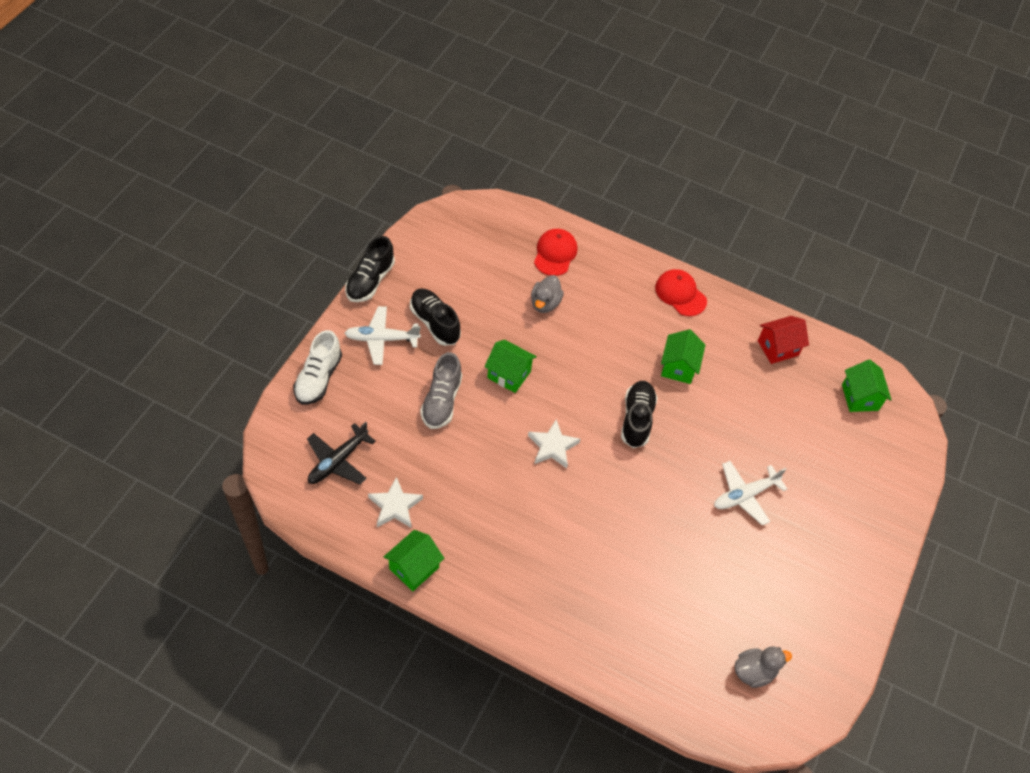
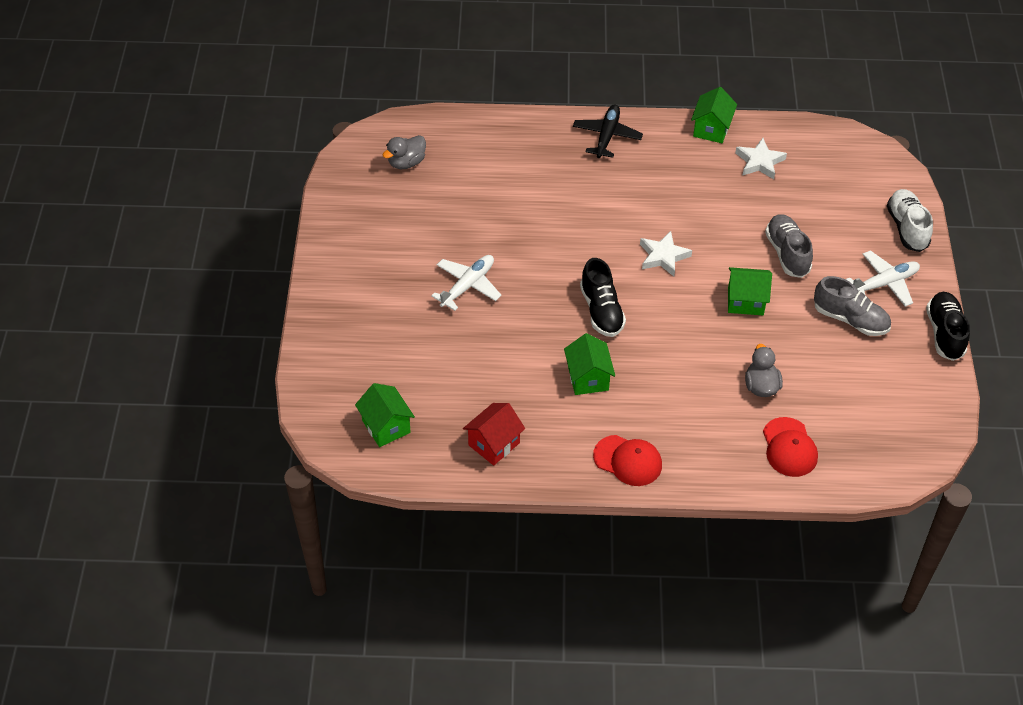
camera: 160 degrees right, 5 degrees down
black plane [307,422,376,485] -> black plane moved to [573,104,643,158]
black shoe [410,288,461,346] -> grey shoe [814,276,891,336]

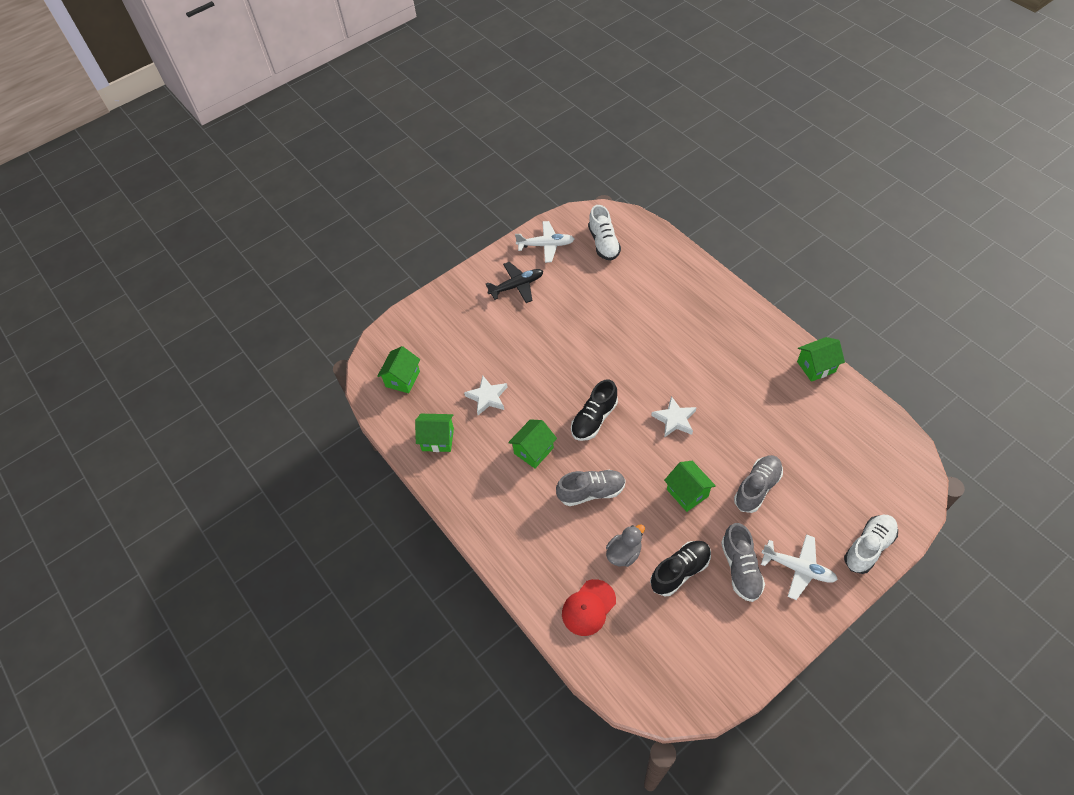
camera: 55 degrees right, 5 degrees up
grey duck [383,135,426,169] -> white shoe [588,205,621,261]
white plane [431,255,502,311] -> white plane moved to [515,221,574,263]
red house [463,403,525,466] -> green house [415,414,454,452]
black plane [573,104,643,158] -> black plane moved to [486,262,543,303]
red cap [593,435,662,486] -> none
white star [735,138,787,179] -> white star moved to [464,376,507,415]
black shoe [926,292,970,361] -> black shoe moved to [650,541,711,596]
none -> grey shoe [556,470,626,506]

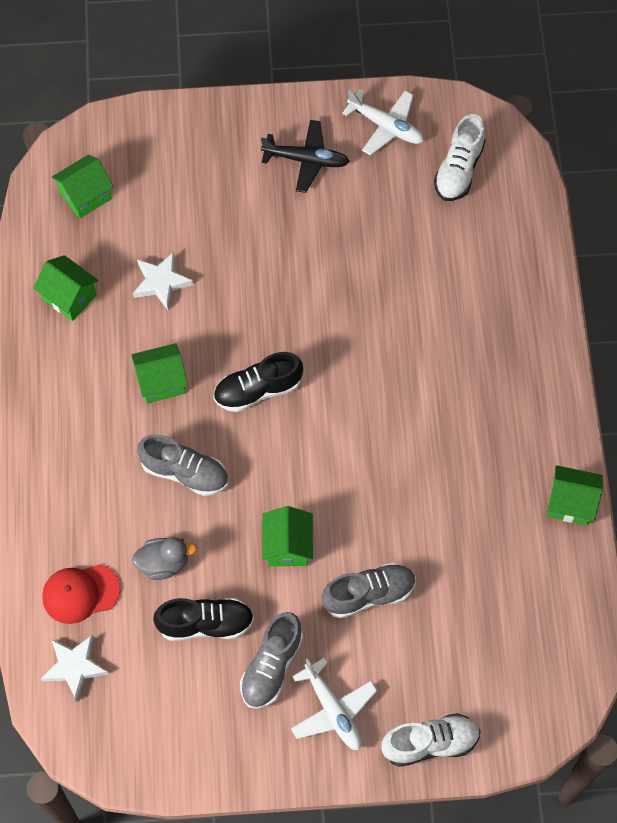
camera: 30 degrees right, 10 degrees up
white star [651,396,697,438] -> white star moved to [41,635,108,701]

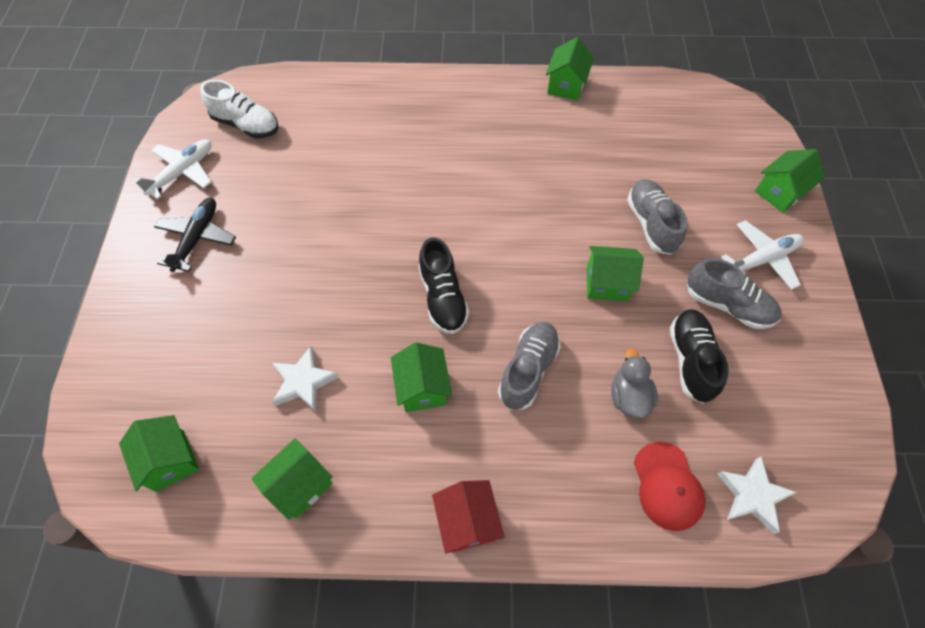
camera: 85 degrees left, 5 degrees down
white shoe [381,713,481,767] -> green house [755,149,825,213]
none -> red house [432,480,505,554]

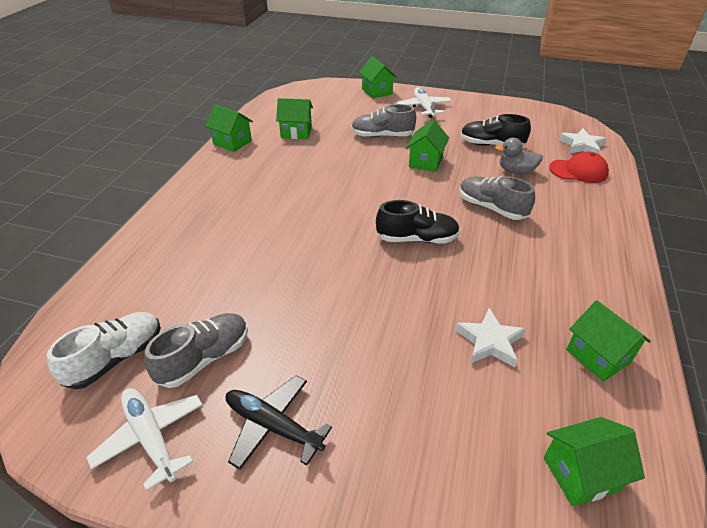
camera: 75 degrees left, 20 degrees down
green house [391,342,452,412] -> green house moved to [276,98,313,139]
red house [432,480,505,554] -> none
grey shoe [687,258,782,329] -> grey shoe moved to [144,313,248,388]

